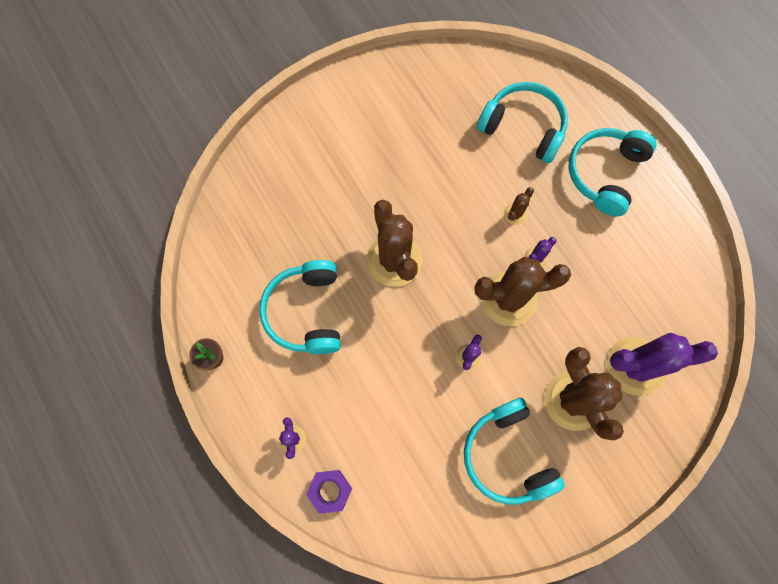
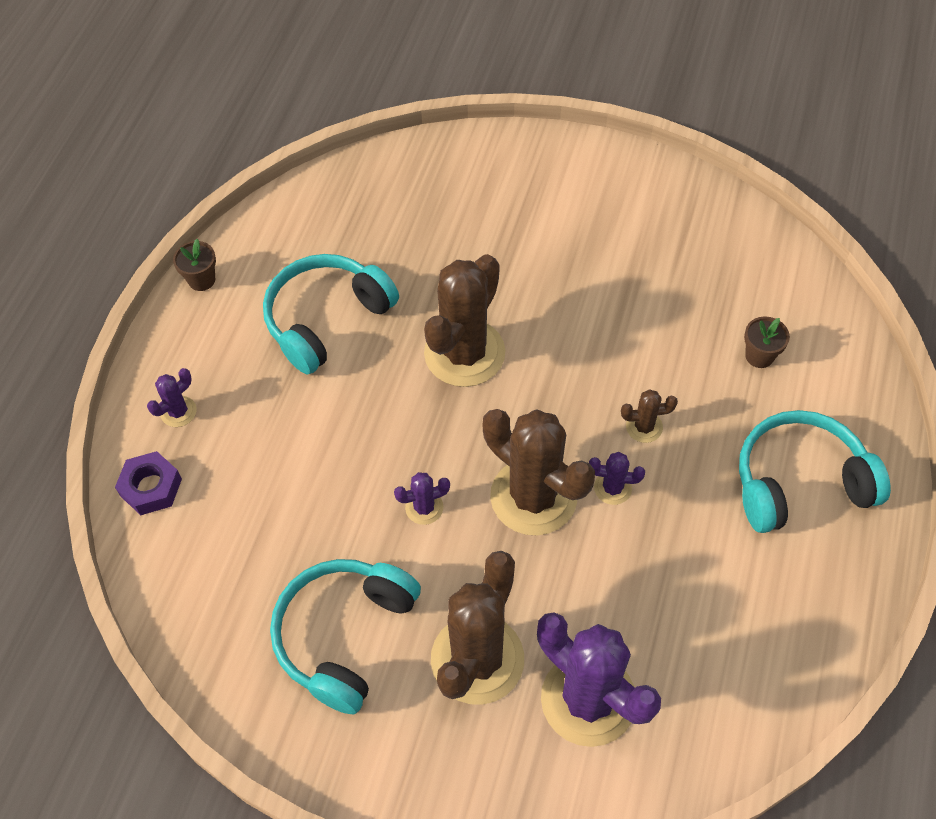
camera: 50 degrees right, 15 degrees down
turquoise headphones [477,82,568,163] -> brown flower pot [744,316,790,368]

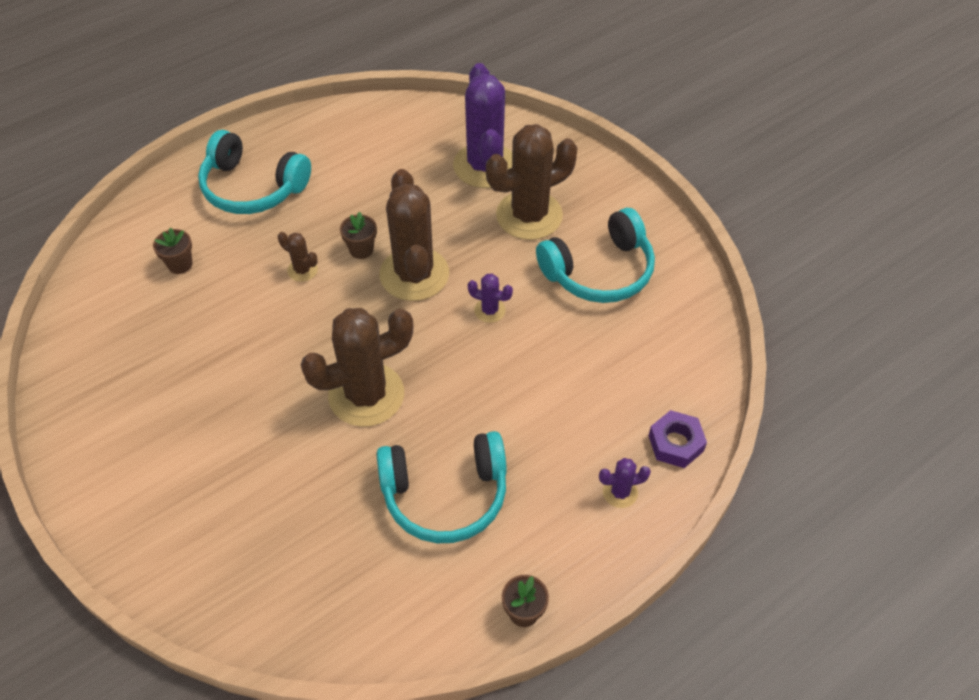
camera: 145 degrees left, 5 degrees down
purple cactus [589,452,645,505] -> brown flower pot [340,212,377,259]

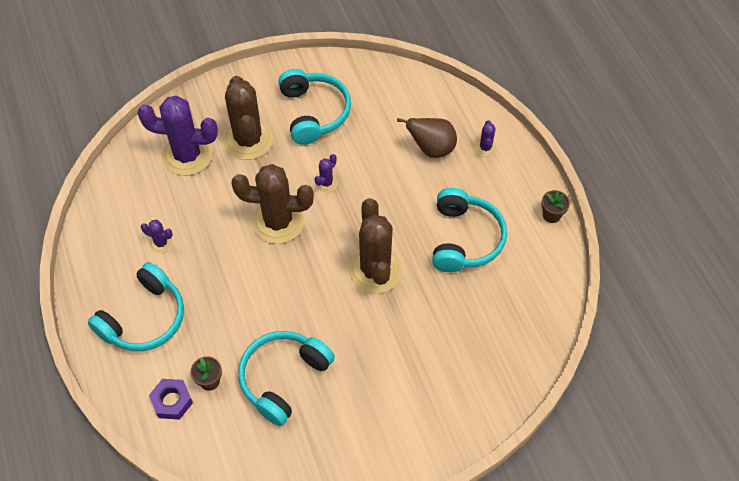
camera: 75 degrees left, 5 degrees up
brown cactus [278,232,318,282] -> none
brown flower pot [340,212,377,259] -> none
purple nut [648,410,707,468] -> purple nut moved to [149,379,193,420]
none -> purple cactus [141,220,173,253]
none -> turquoise headphones [238,331,335,426]
none -> brown pear [397,118,457,158]

